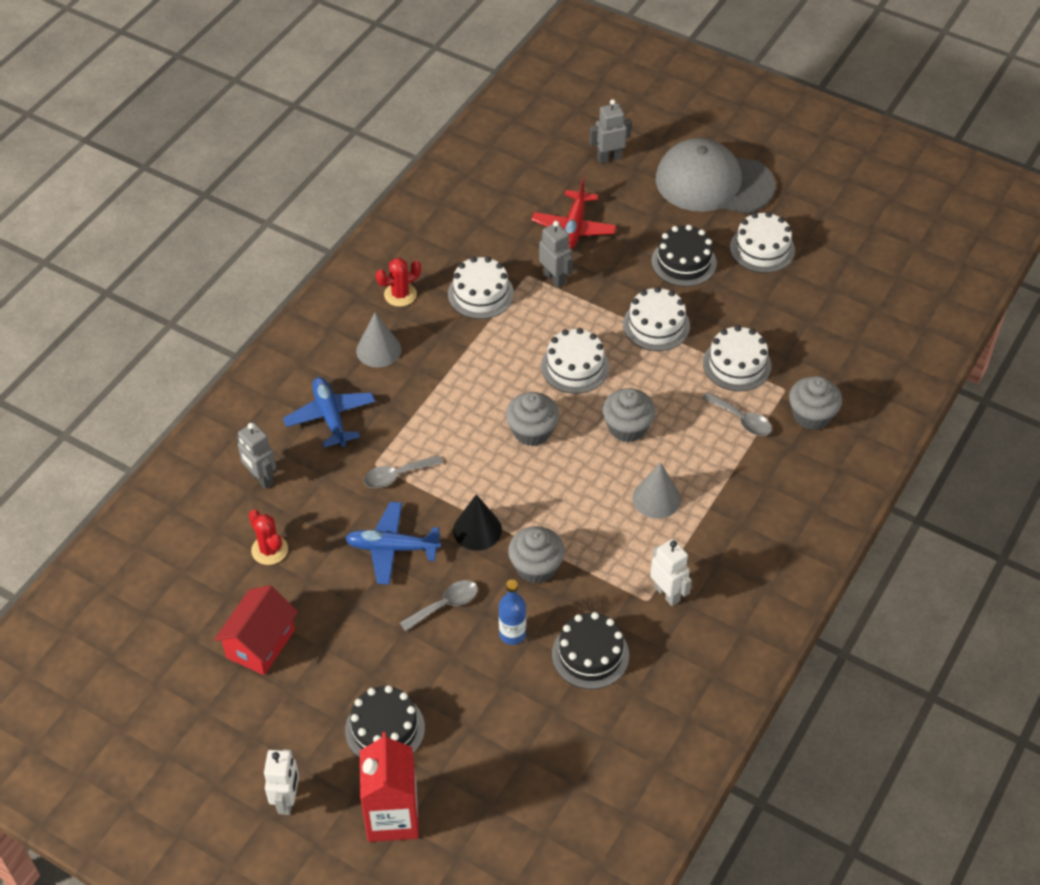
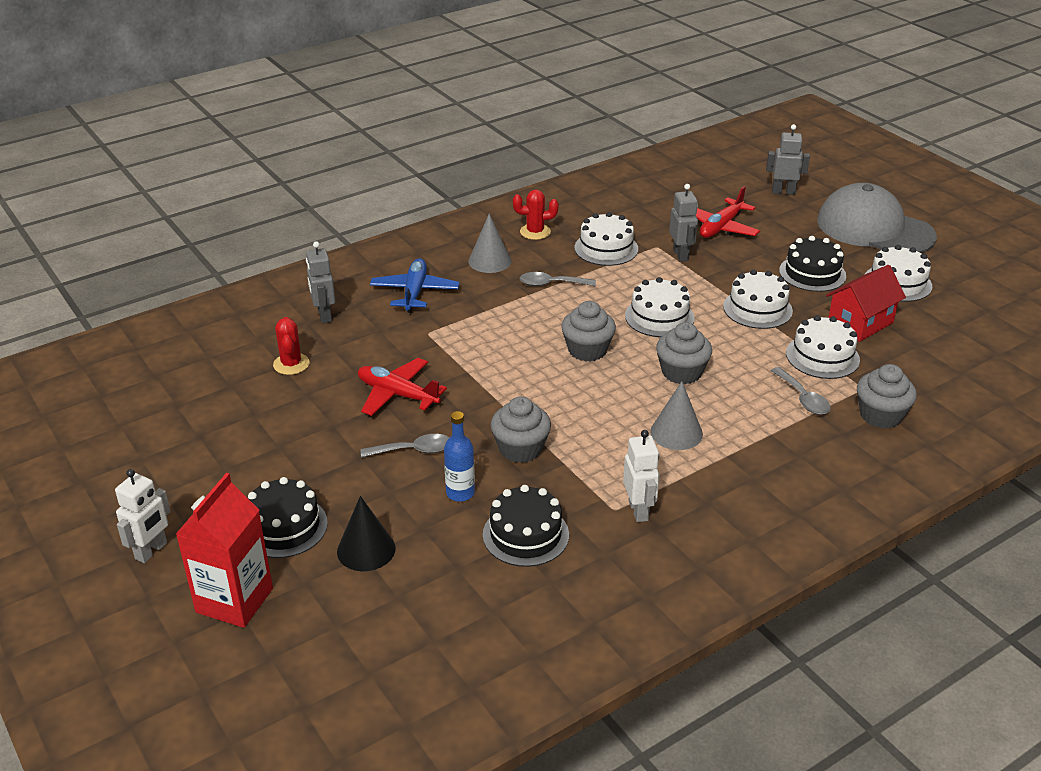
camera: 25 degrees right, 15 degrees down
red house [214,585,298,675] -> red house moved to [826,265,906,342]
blue plane [345,502,441,585] -> red plane [358,358,447,416]
grey spoon [364,455,443,488] -> grey spoon moved to [520,272,596,286]
black cone [453,494,502,551] -> black cone moved to [337,496,395,571]

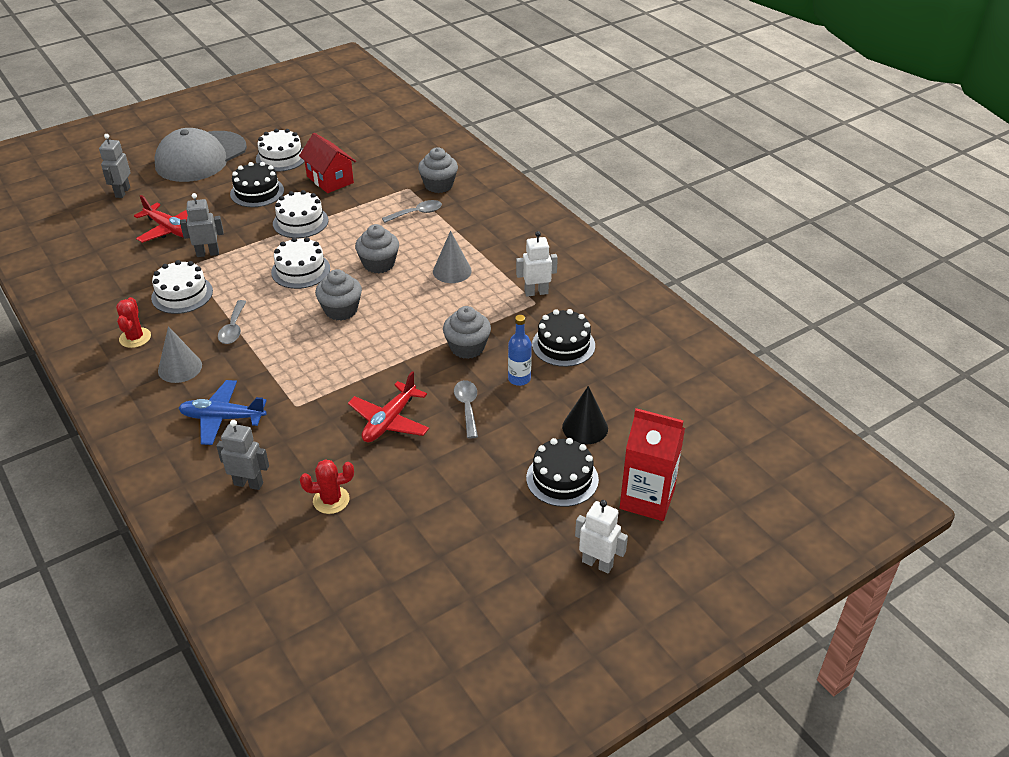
camera: 90 degrees left, 5 degrees up
grey robot [306,241,335,323] -> grey robot turned 150 degrees counterclockwise [216,420,269,490]
white cake [786,315,860,379] -> none

